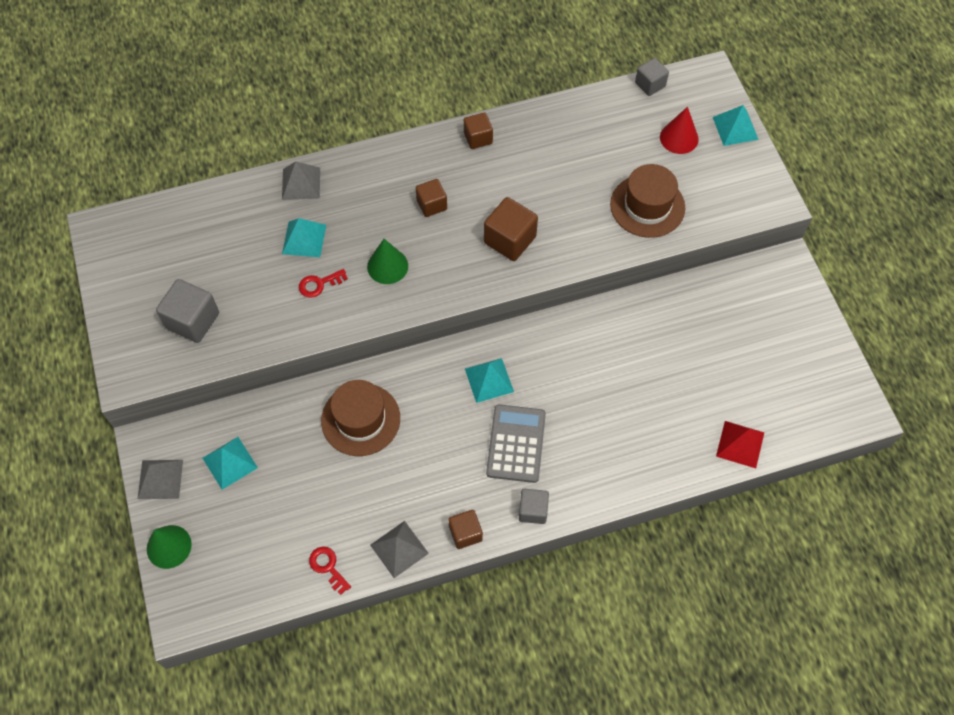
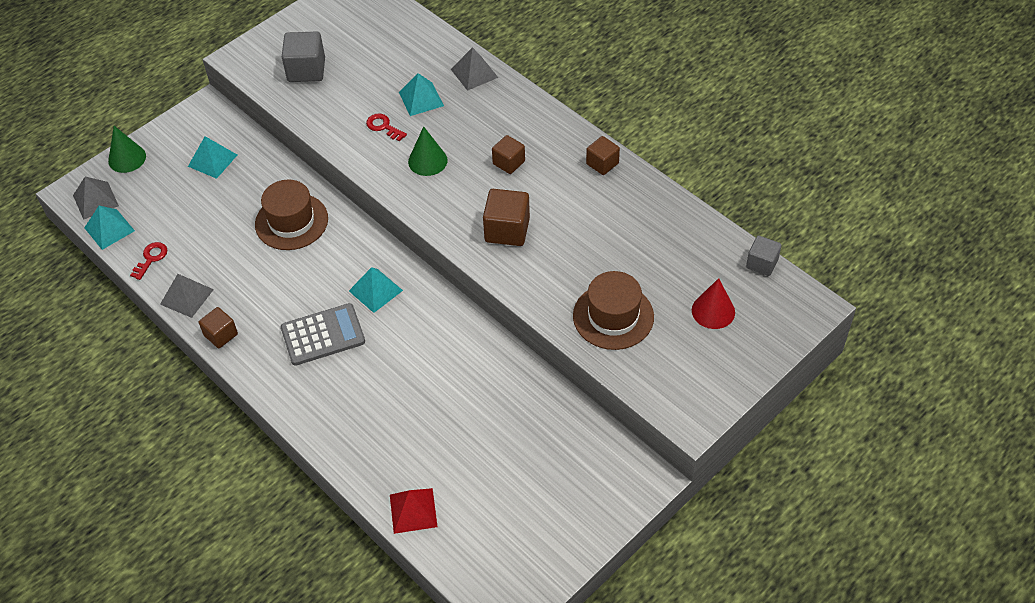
camera: 65 degrees right, 10 degrees down
grey pyramid [138,460,183,499] -> grey pyramid moved to [73,177,119,220]
grey cube [519,489,549,524] -> none
turquoise pyramid [713,105,759,146] -> turquoise pyramid moved to [84,206,135,250]

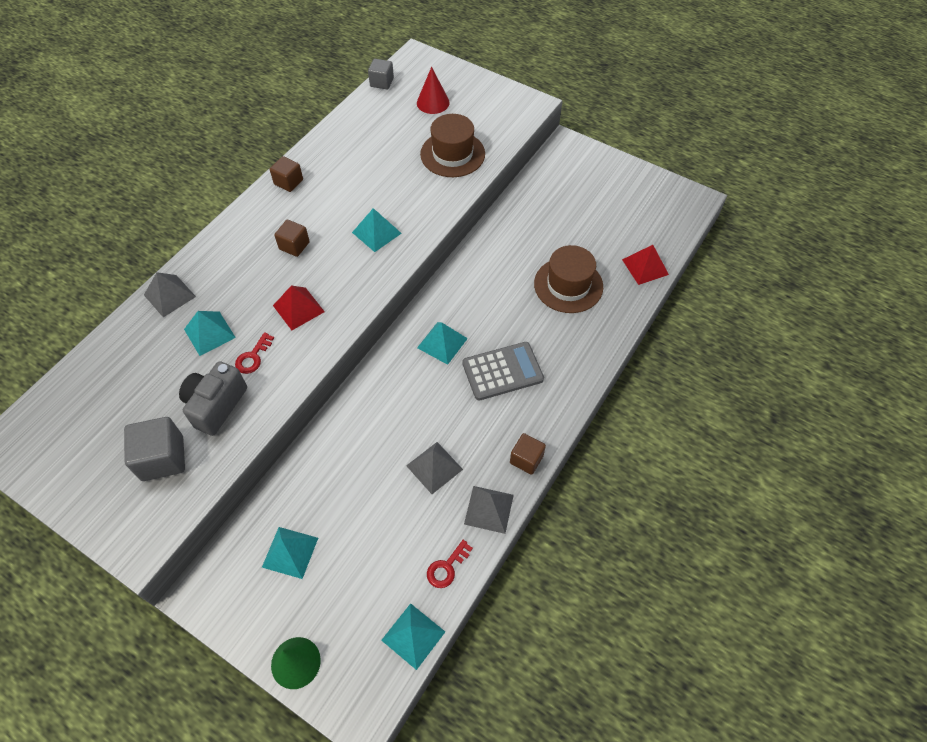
camera: 105 degrees left, 5 degrees up
grey pyramid [73,177,119,220] -> grey pyramid moved to [406,442,463,494]
red key [130,242,167,280] -> red key turned 60 degrees counterclockwise [427,540,473,588]
brown hat [255,180,328,250] -> brown hat moved to [534,245,603,313]
grey calculator [281,303,365,366] -> grey calculator turned 105 degrees clockwise [462,342,544,401]
green cone [408,126,447,176] -> red pyramid [273,286,325,330]
brown cube [483,189,530,246] -> turquoise pyramid [352,208,402,252]
none -> grey camera [179,361,247,436]

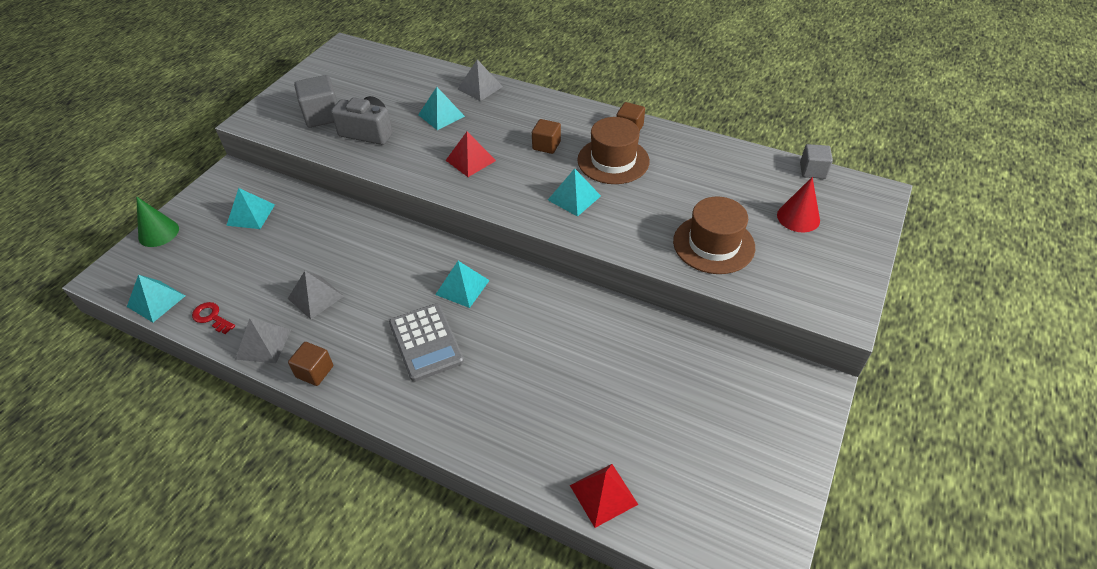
camera: 85 degrees right, 10 degrees down
red key [235,332,274,374] -> none
brown hat [534,245,603,313] -> brown hat moved to [577,117,650,184]

